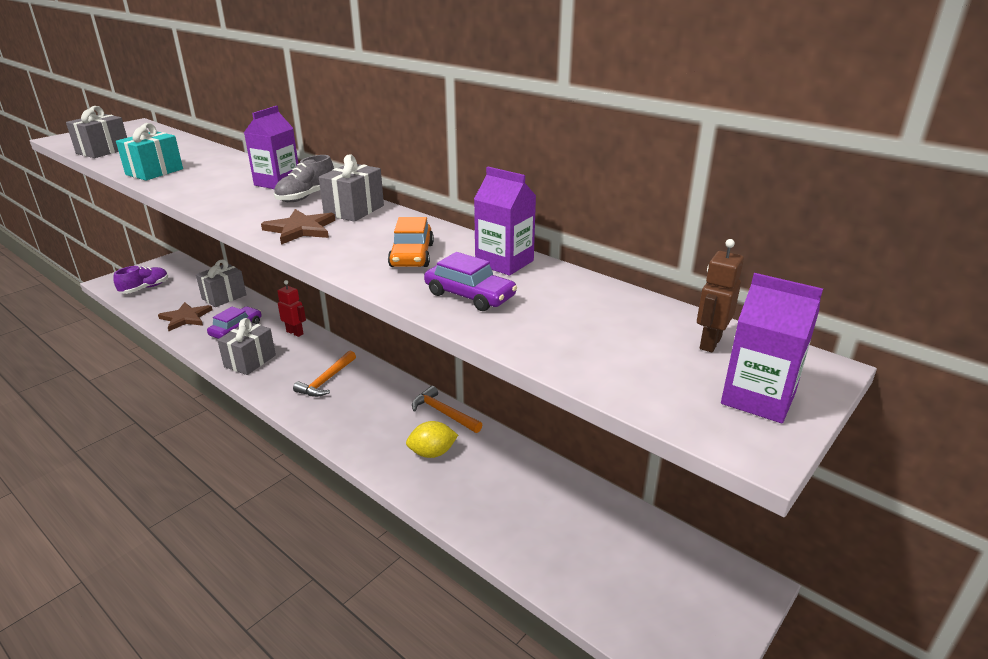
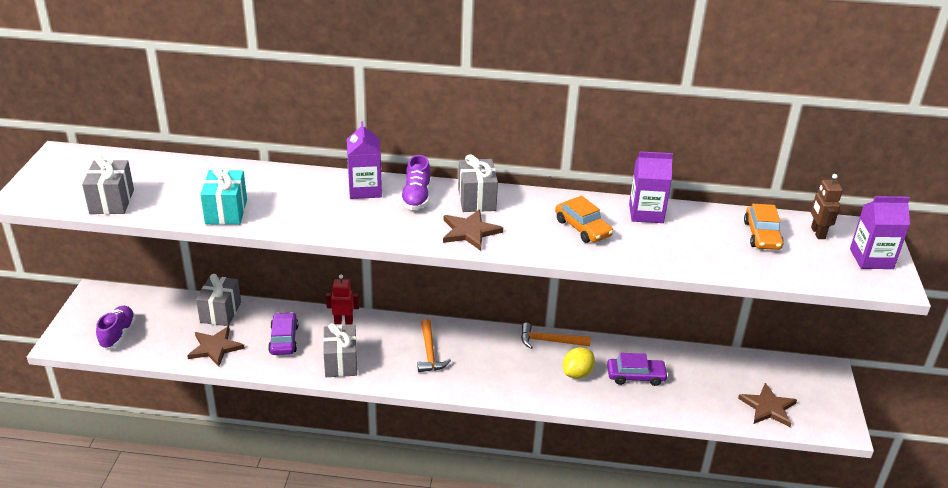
camera: 35 degrees left, 5 degrees up
grey shoe [274,155,334,202] -> purple shoe [400,155,431,210]
purple car [424,252,517,311] -> purple car moved to [607,353,668,386]
none -> brown star [738,383,797,427]
none -> orange car [744,204,784,250]

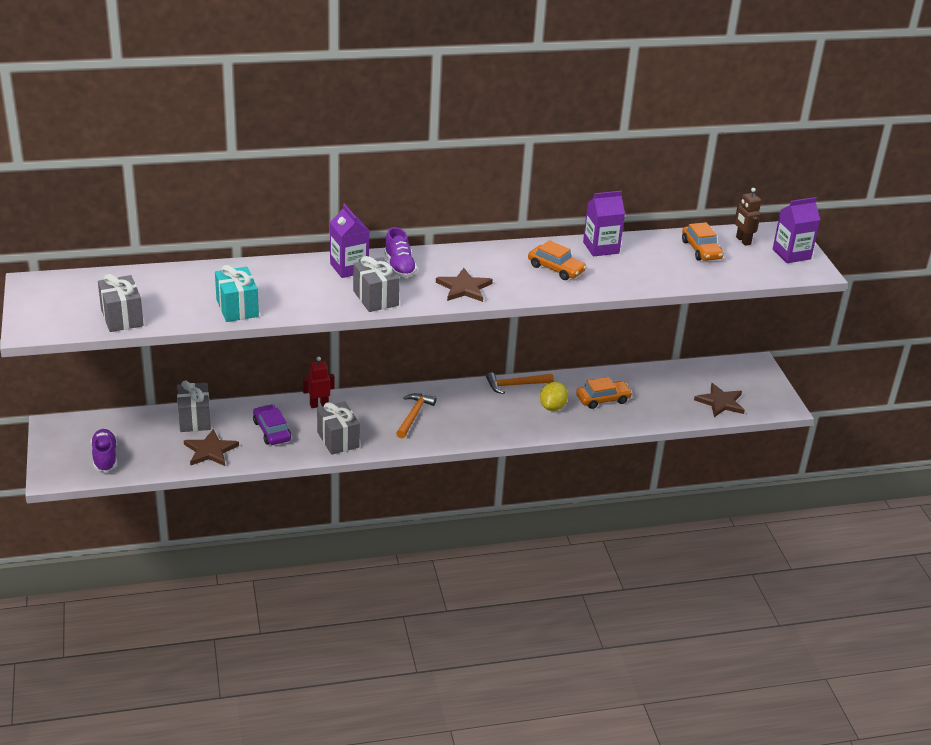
camera: 20 degrees left, 0 degrees up
orange hammer [417,319,451,372] -> orange hammer turned 135 degrees counterclockwise [396,393,437,438]
grey gift [458,154,498,212] -> grey gift moved to [353,256,400,312]
purple car [607,353,668,386] -> orange car [576,377,632,409]

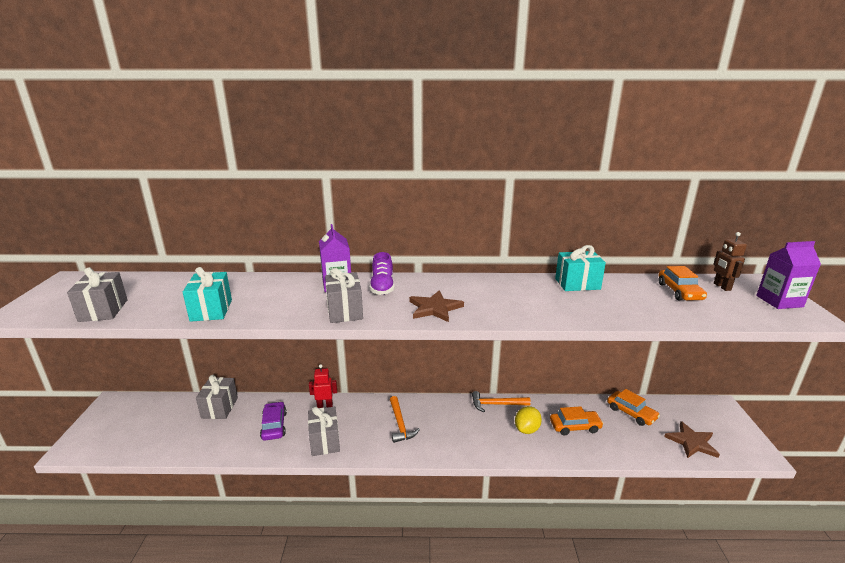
camera: 15 degrees right, 10 degrees down
purple shoe [90,429,117,472] -> none
brown star [184,429,239,466] -> none
orange hammer [396,393,437,438] -> orange hammer turned 135 degrees clockwise [390,396,420,443]
orange car [528,240,587,280] -> orange car moved to [607,389,660,426]
purple carton [583,191,625,257] -> turquoise gift [555,245,606,291]

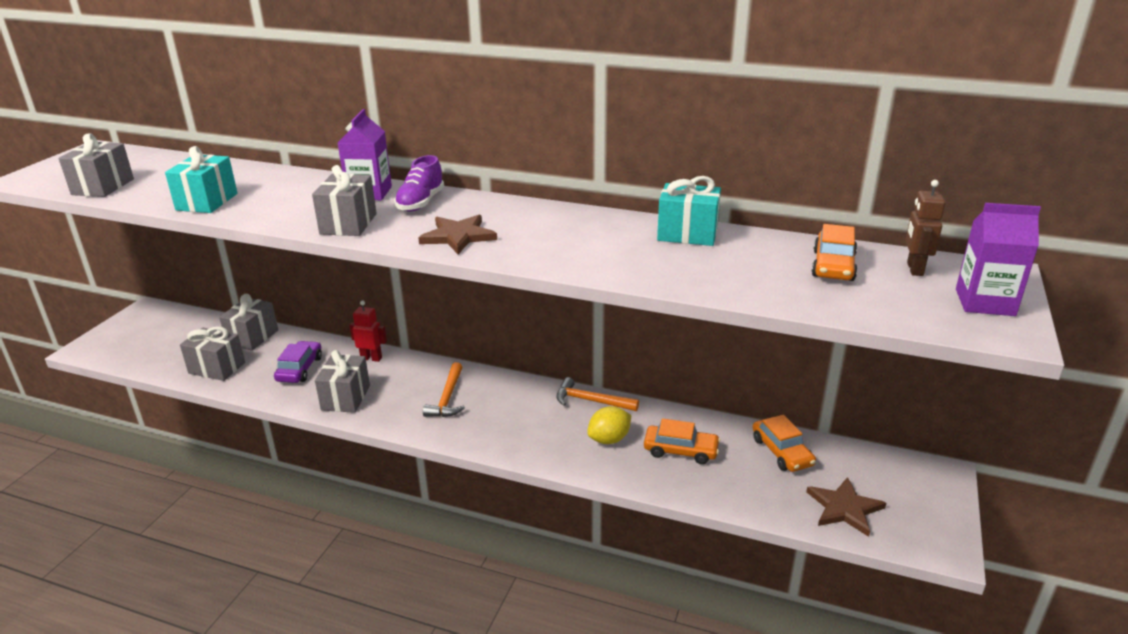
camera: 20 degrees right, 5 degrees up
none -> grey gift [180,326,245,381]

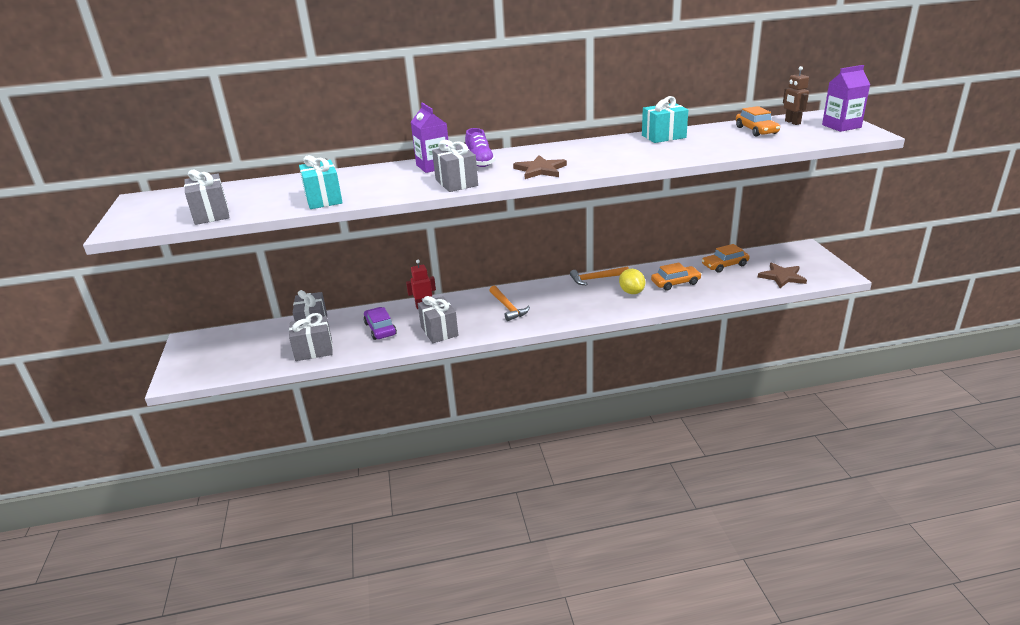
camera: 30 degrees left, 0 degrees up
yellow lemon [587,406,631,444] -> yellow lemon turned 45 degrees counterclockwise [619,269,645,294]
orange car [753,415,816,472] -> orange car turned 120 degrees clockwise [702,244,750,273]

